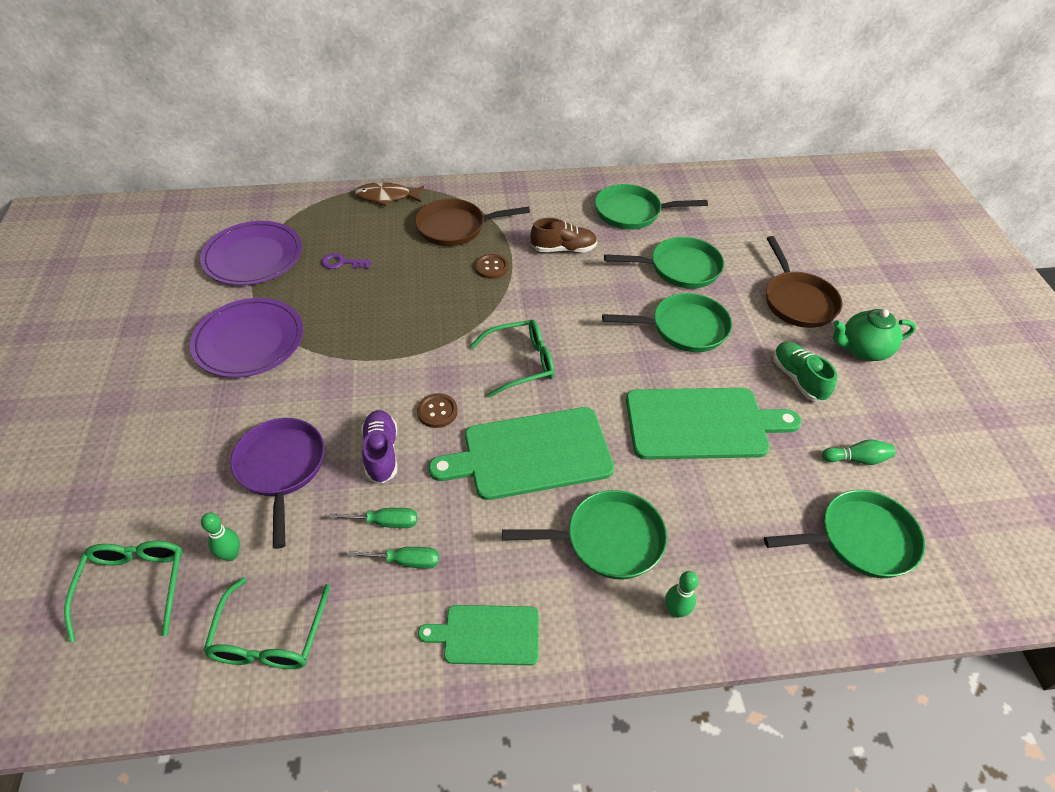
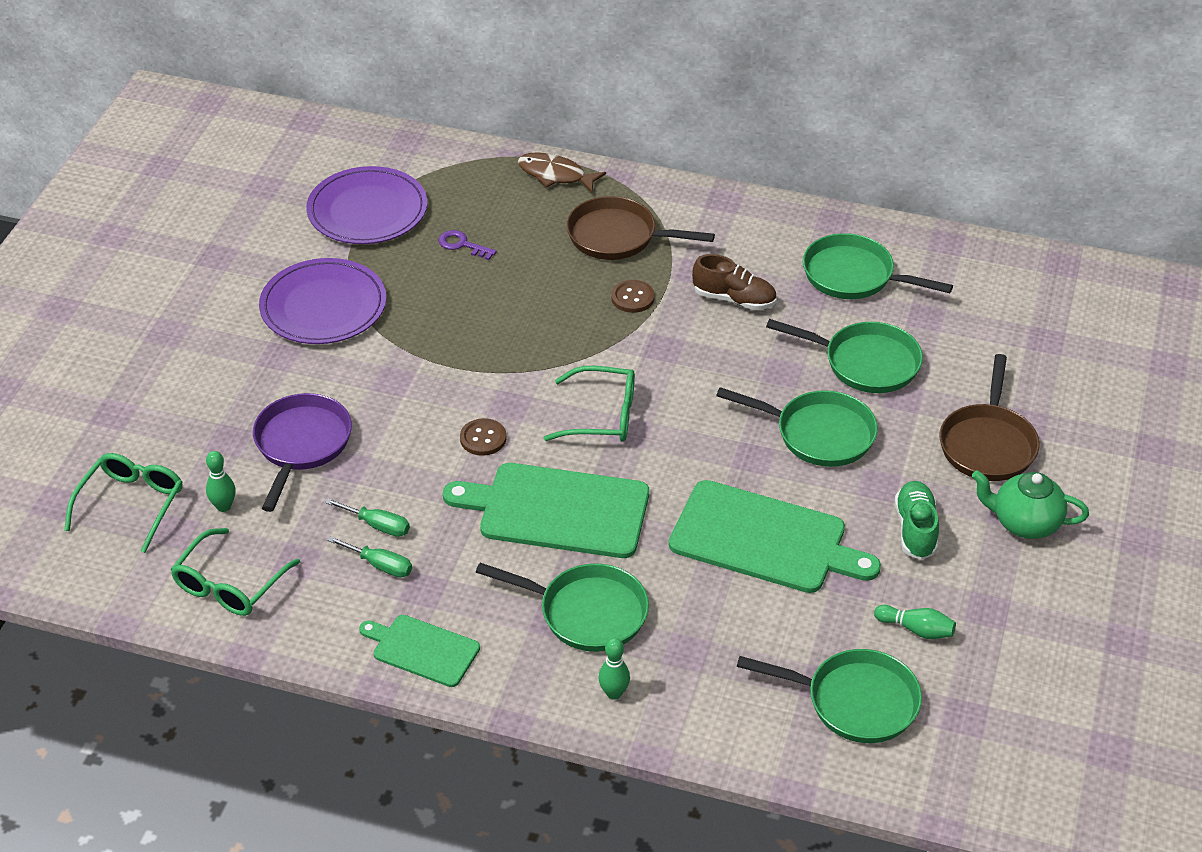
camera: 25 degrees right, 5 degrees down
purple shoe [361,410,397,484] -> none

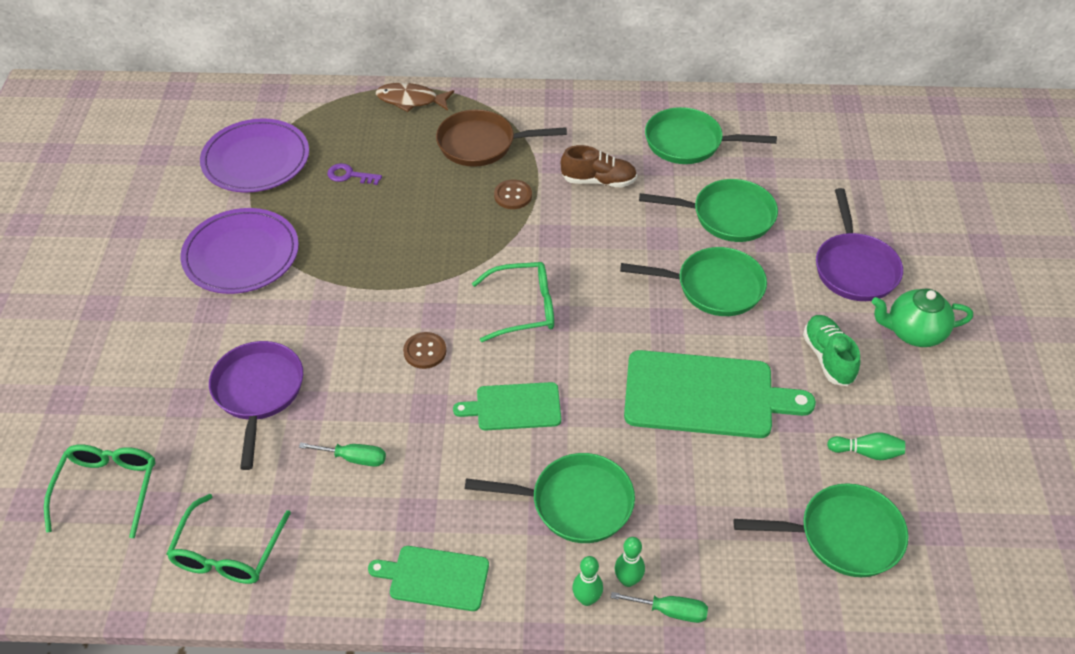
camera: 15 degrees left, 5 degrees up
green bowling pin [206,451,236,512] -> green bowling pin moved to [572,556,603,606]
green screwdriver [327,536,412,578] -> green screwdriver moved to [611,592,708,623]
green cutting board [443,463,649,558] -> green cutting board [453,382,561,431], size x0.57
brown pan [939,354,1039,481] -> purple pan [816,188,903,301]

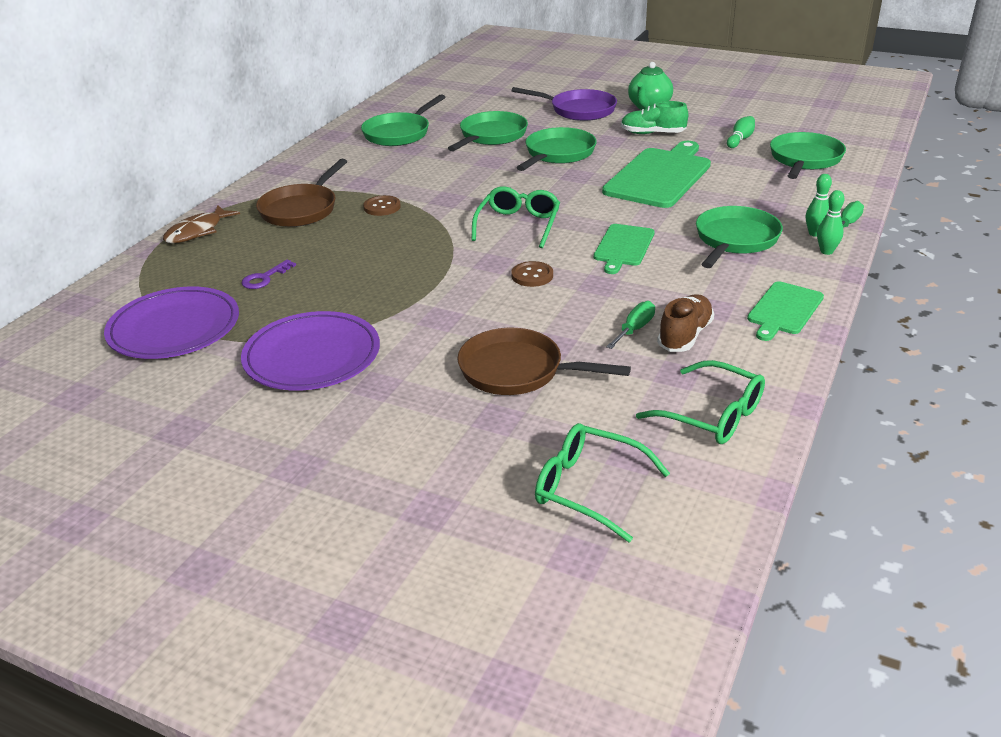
camera: 65 degrees left, 15 degrees down
purple pan [209,341,303,470] -> brown pan [457,328,631,395]
brown shoe [561,145,637,188] -> brown shoe moved to [657,294,714,352]

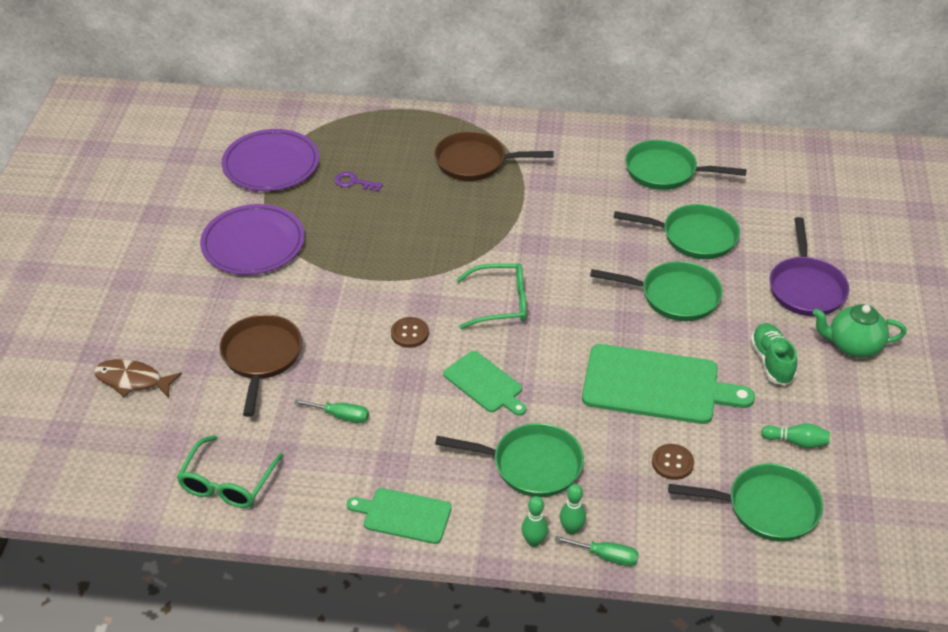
camera: 70 degrees right, 10 degrees up
brown fish [163,205,240,243] -> brown fish moved to [94,359,182,398]
brown button [363,195,401,216] -> brown button moved to [652,444,694,480]
green glasses [535,423,670,543] -> none
green cutting board [594,224,655,274] -> green cutting board turned 135 degrees counterclockwise [443,351,526,416]
brown shoe [657,294,714,352] -> none

